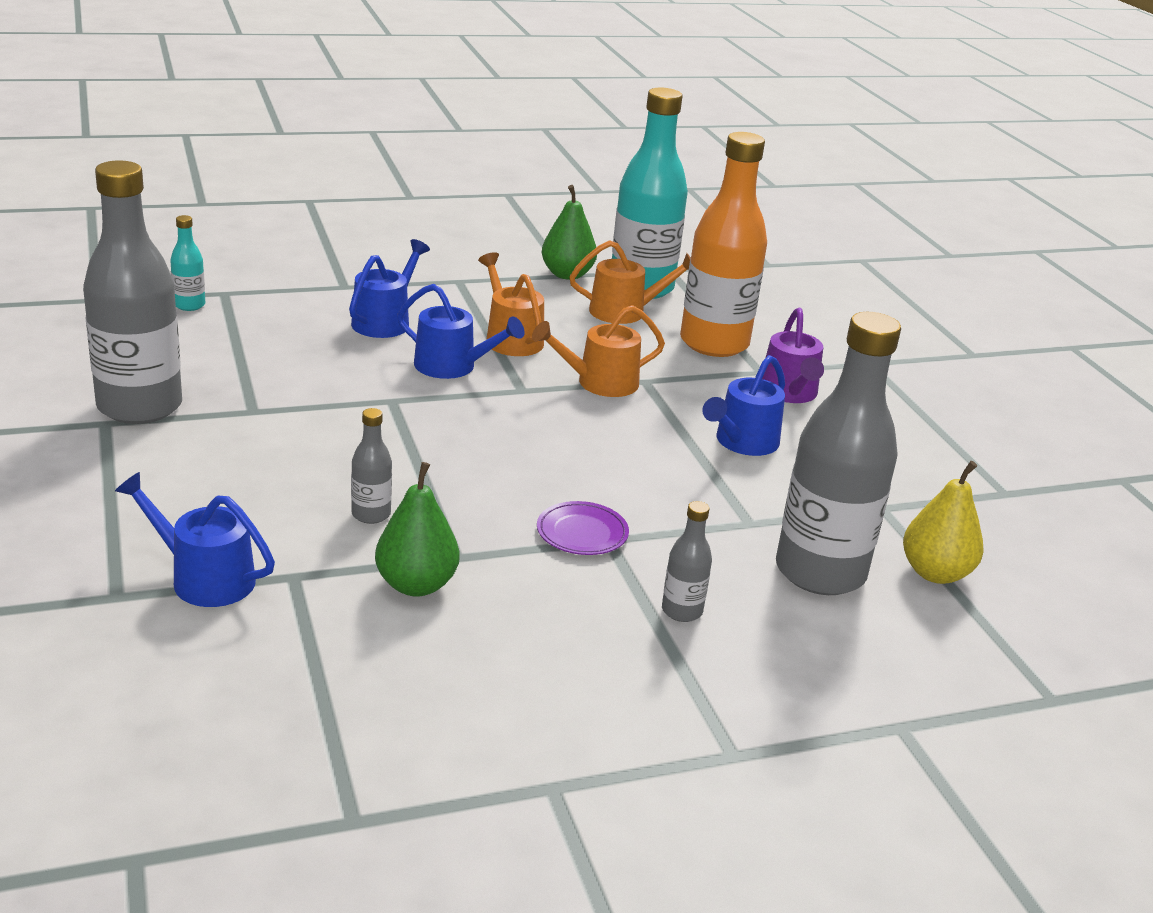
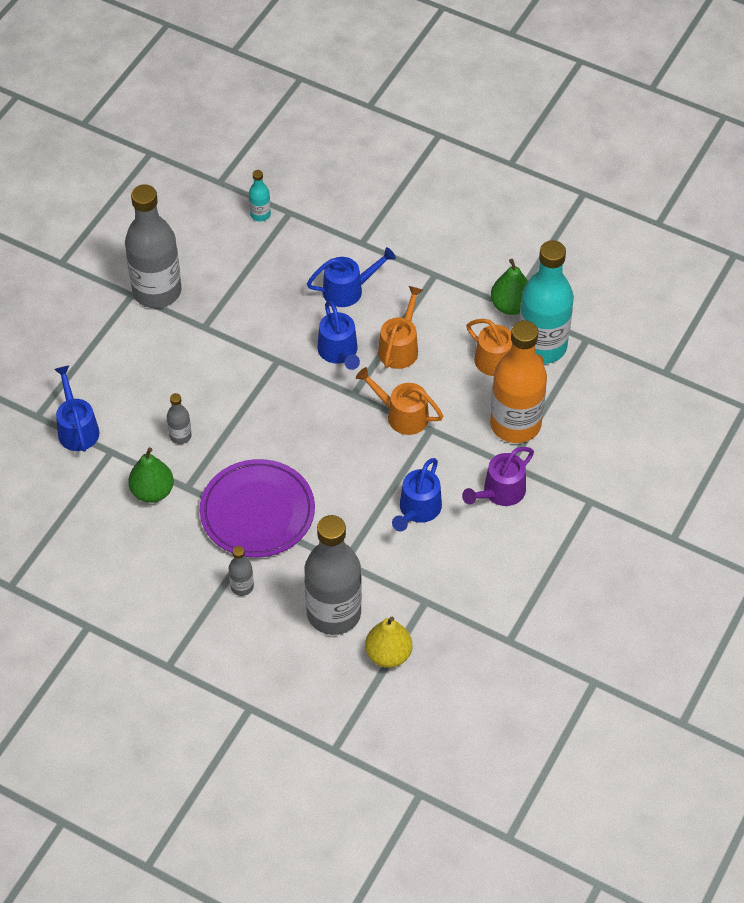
camera: 50 degrees right, 25 degrees up
purple plate [537,501,629,555] -> purple plate [200,459,315,558], size x2.13
blue watering can [702,355,785,456] -> blue watering can turned 60 degrees counterclockwise [392,458,442,531]

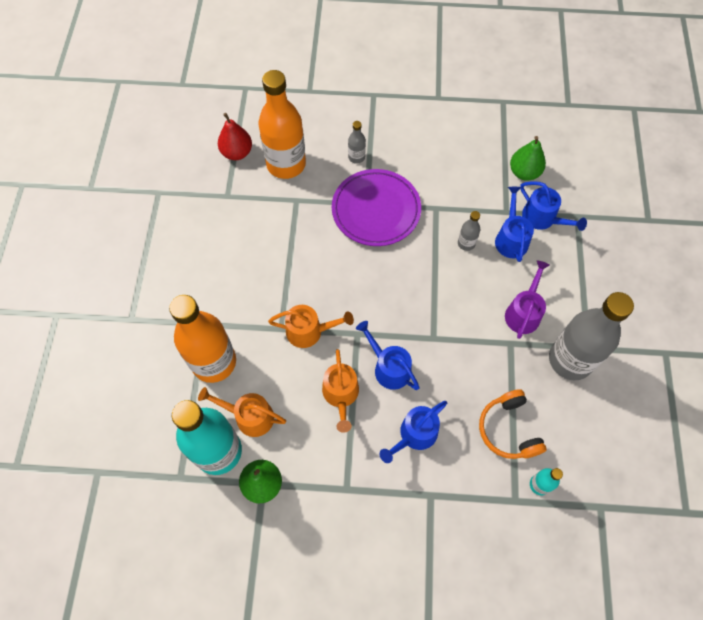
camera: 155 degrees right, 10 degrees up
green pear [128,447,174,503] -> green pear moved to [510,136,546,181]
grey bottle [305,515,362,635] -> orange bottle [258,70,306,179]
yellow pear [365,617,412,668] -> red pear [218,113,252,160]
blue watering can [392,458,442,531] -> blue watering can moved to [495,187,534,262]
purple watering can [462,447,534,506] -> purple watering can moved to [505,260,550,339]
none -> orange headphones [479,389,547,459]

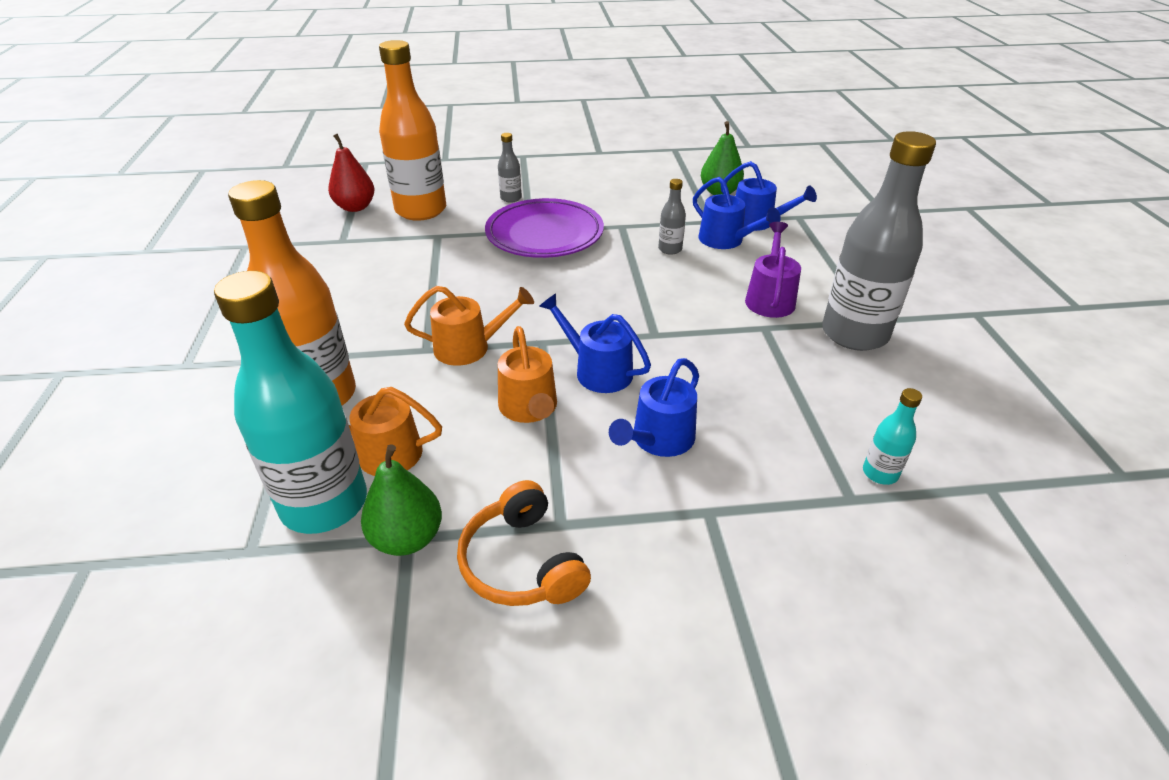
camera: 10 degrees left, 25 degrees down
orange headphones [479,389,547,459] -> orange headphones moved to [457,480,591,606]
blue watering can [495,187,534,262] -> blue watering can turned 150 degrees clockwise [693,177,781,249]

